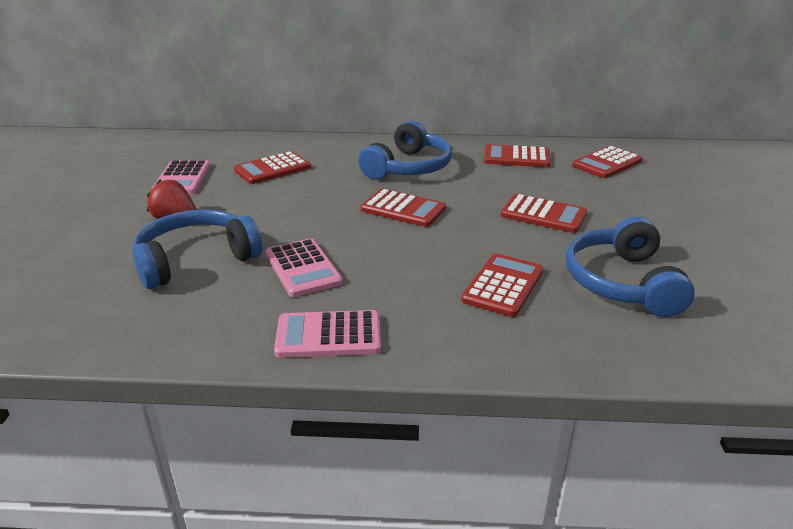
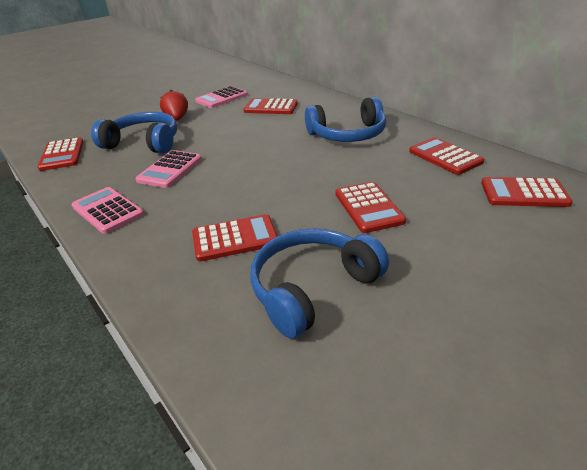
camera: 50 degrees right, 5 degrees up
red calculator [361,189,446,227] -> red calculator moved to [37,137,83,171]

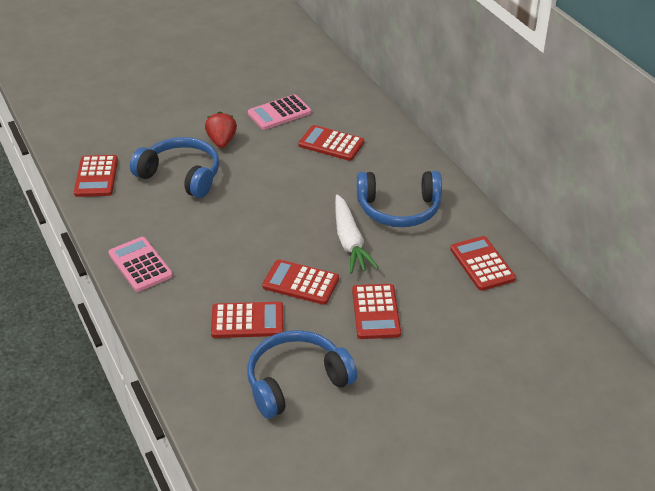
camera: 10 degrees right, 5 degrees up
pink calculator [135,150,202,188] -> none
red calculator [481,177,573,207] -> red calculator moved to [262,259,339,305]
none -> white carrot [335,194,379,273]

